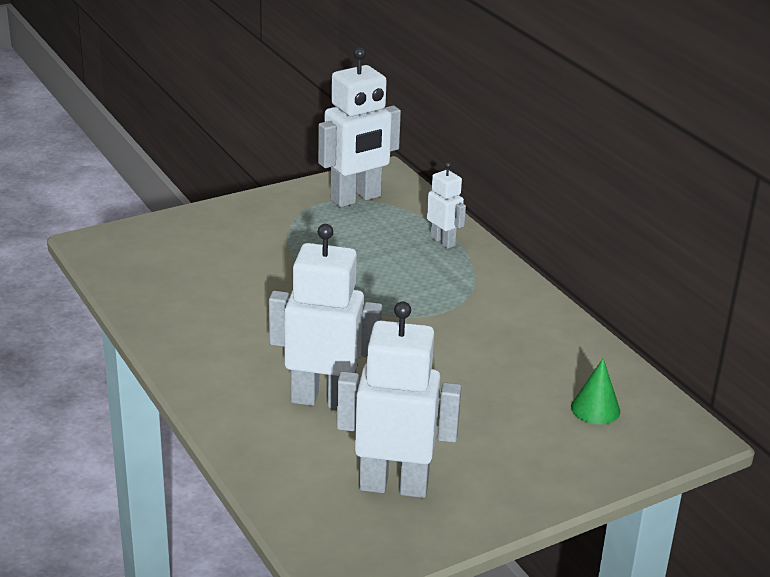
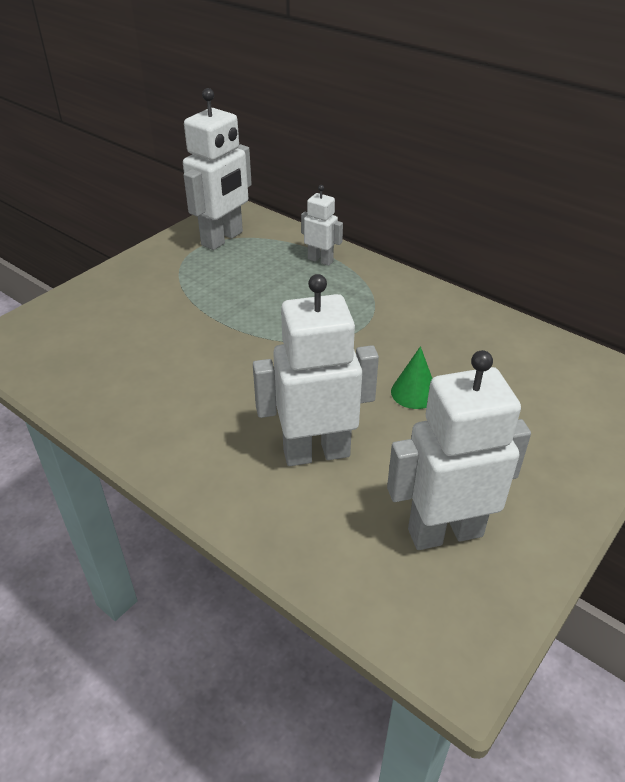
camera: 20 degrees left, 10 degrees up
green cone [571,358,620,424] -> green cone moved to [391,346,432,409]

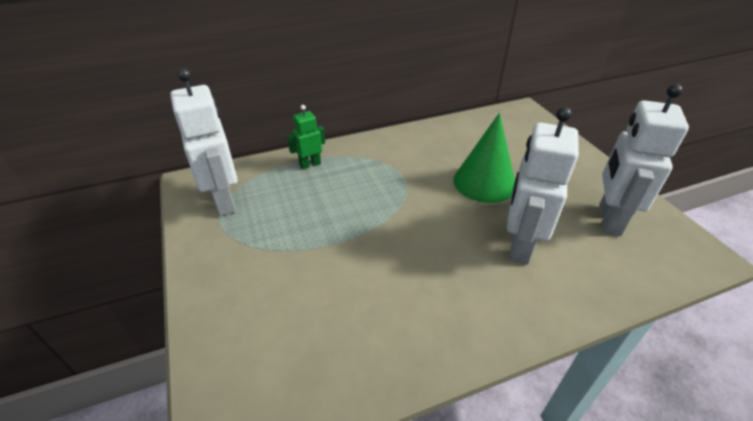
camera: 60 degrees left, 0 degrees up
white robot [301,185,343,266] -> green robot [287,105,325,170]
green cone [391,346,432,409] -> green cone [453,113,515,203], size x1.92

